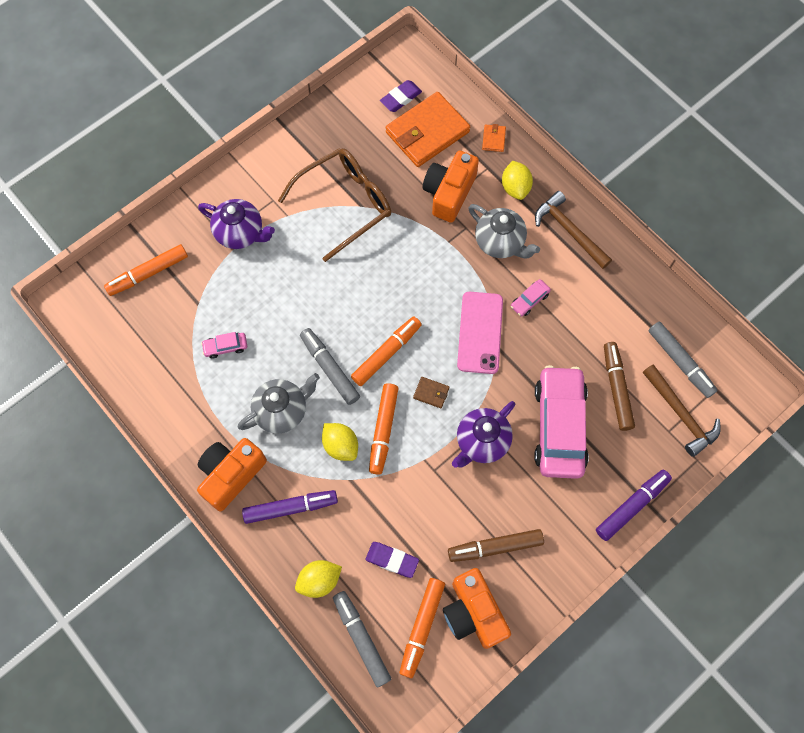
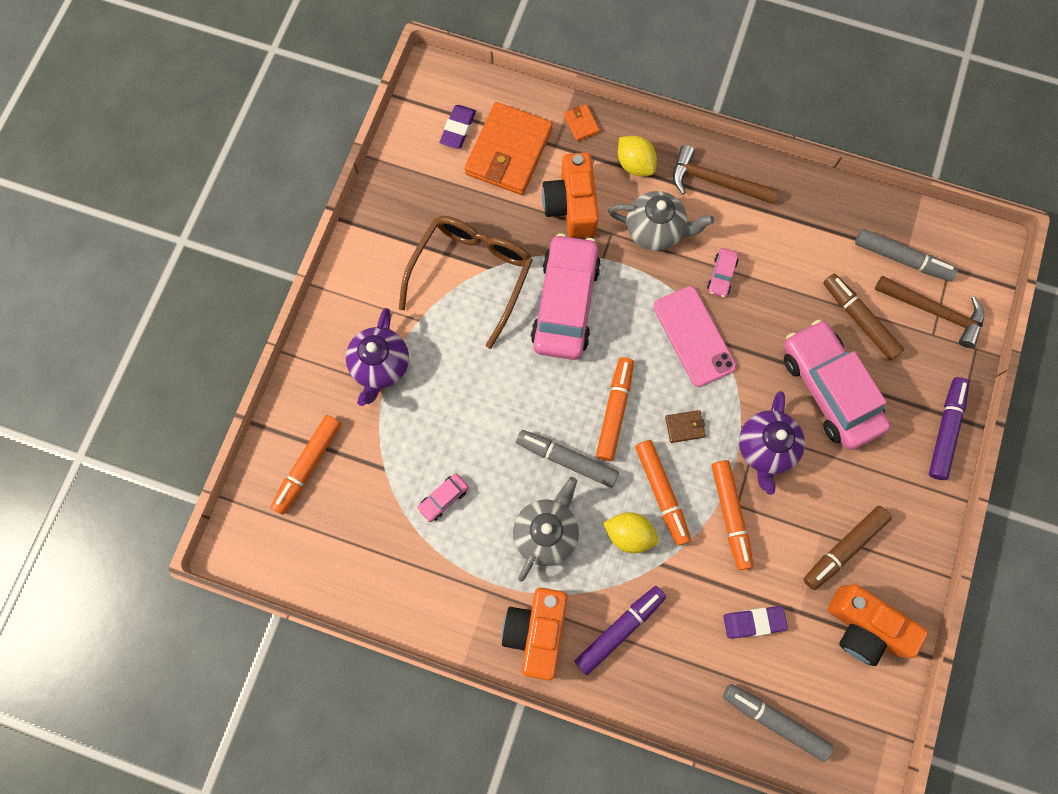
camera: 30 degrees left, 5 degrees up
purple teapot [198,199,275,249] -> purple teapot turned 105 degrees clockwise [346,308,409,406]
yellow lemon [295,560,342,598] -> none
orange marker [399,578,445,678] -> orange marker moved to [712,460,754,570]
none -> pink car [531,234,601,360]

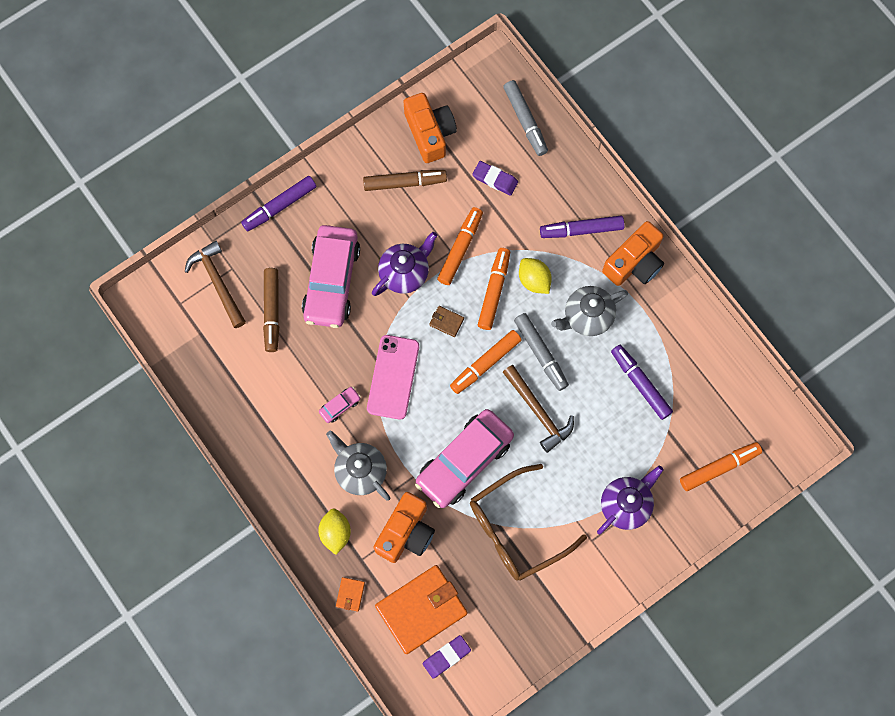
camera: 145 degrees left, 0 degrees up
pink car [417,474,468,522] -> purple marker [611,345,673,420]
brown hammer [673,145,779,204] -> brown hammer moved to [503,365,574,453]
grey marker [855,229,958,281] -> none

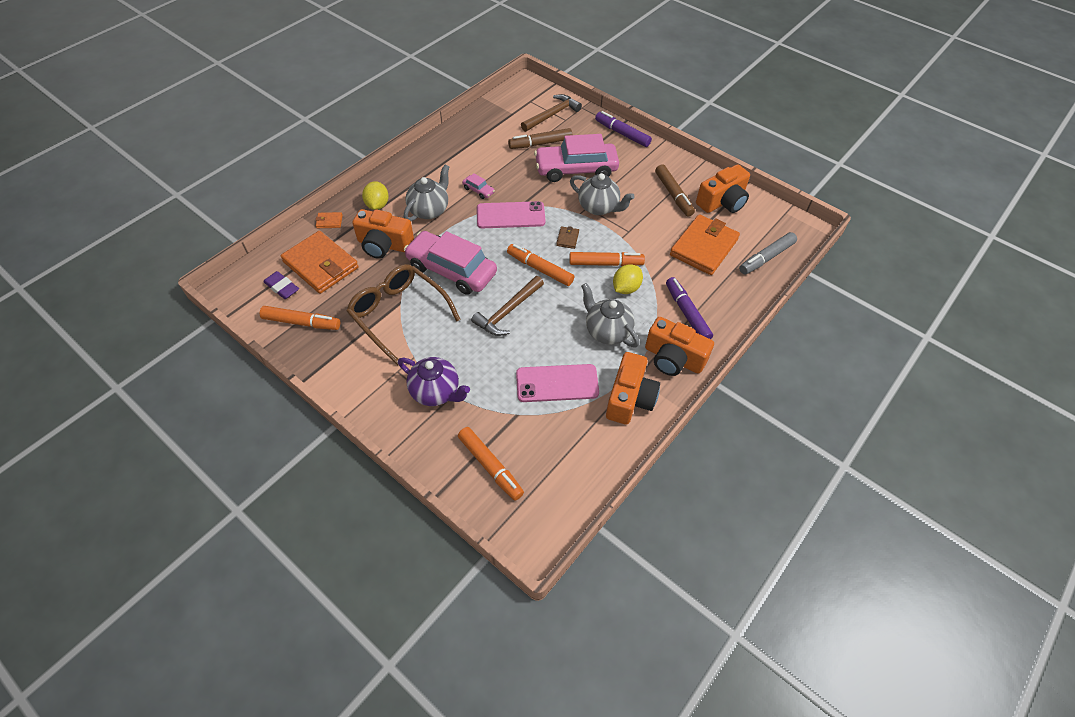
camera: 75 degrees right, 20 degrees down
yellow lemon [318,508,351,555] -> yellow lemon turned 75 degrees counterclockwise [362,181,389,210]
purple teapot [372,232,438,296] -> grey teapot [570,173,635,215]
orange marker [437,207,483,285] -> orange marker moved to [260,306,340,330]
purple eraser [472,161,518,196] -> orange wallet [670,214,740,275]
grey marker [514,313,569,391] -> none
purple marker [611,345,673,420] -> pink phone [516,364,599,402]
none -> orange camera [606,352,660,425]

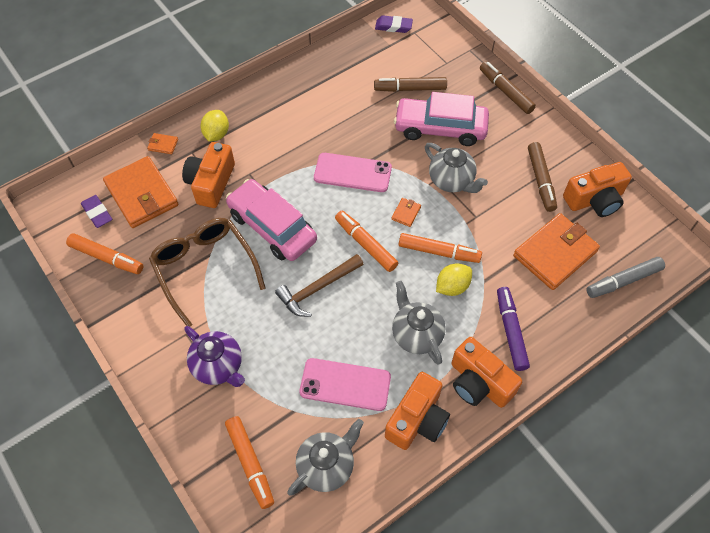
camera: 15 degrees right, 5 degrees up
orange camera [352,209,414,259] -> orange camera turned 75 degrees clockwise [182,142,235,208]
grey teapot [404,165,449,221] -> grey teapot moved to [287,419,364,496]
pink car [462,173,495,199] -> none
brown hammer [521,94,582,132] -> none
brown wallet [556,226,579,249] -> orange wallet [391,198,421,227]
purple marker [595,111,652,147] -> brown marker [480,61,536,114]
none -> purple eraser [375,15,413,33]

